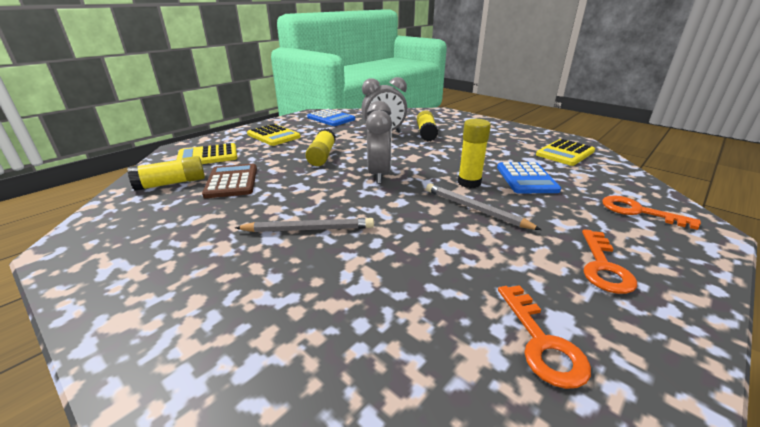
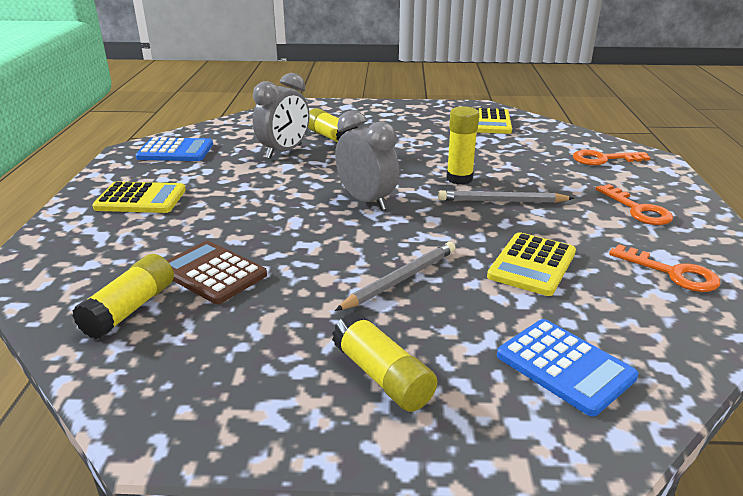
camera: 40 degrees left, 0 degrees up
yellow calculator [177,143,237,164] -> yellow calculator moved to [487,232,576,296]
yellow glue stick [305,128,336,166] -> yellow glue stick moved to [332,312,437,412]
blue calculator [497,162,561,193] -> blue calculator moved to [497,319,638,417]

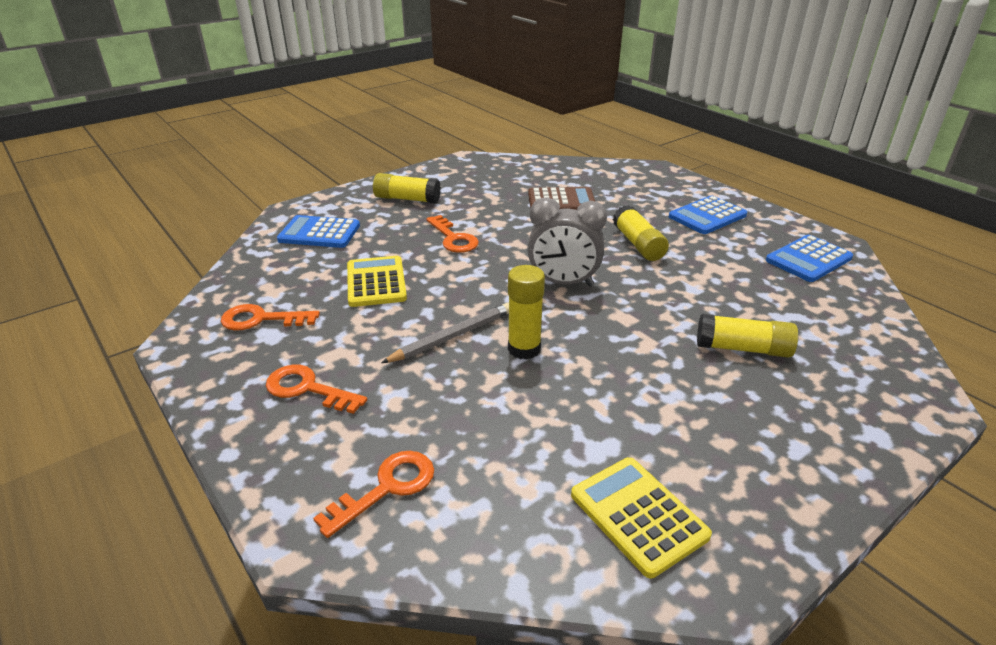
camera: 140 degrees right, 5 degrees up
yellow glue stick [72,254,174,340] -> yellow glue stick moved to [613,205,669,261]
yellow calculator [92,182,186,213] -> blue calculator [669,195,747,234]
grey clock [253,73,309,159] -> none
grey pencil [335,242,456,311] -> orange key [426,215,479,253]

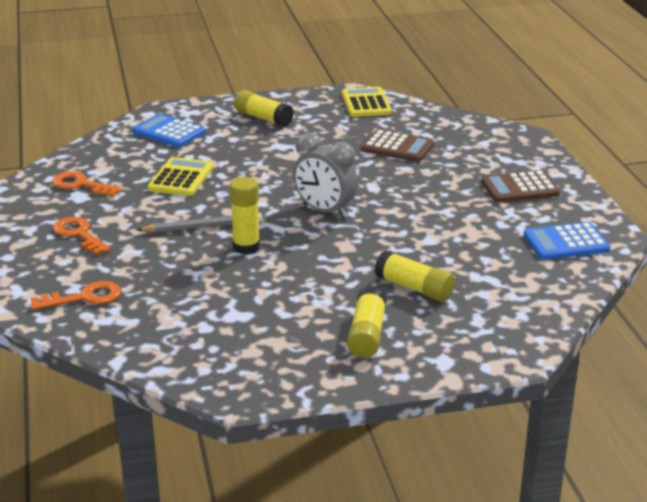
camera: 25 degrees right, 5 degrees down
orange key [426,215,479,253] -> none
yellow calculator [571,457,712,578] -> yellow calculator moved to [342,87,392,117]
yellow glue stick [613,205,669,261] -> yellow glue stick moved to [347,287,387,358]
blue calculator [669,195,747,234] -> brown calculator [481,170,560,202]

